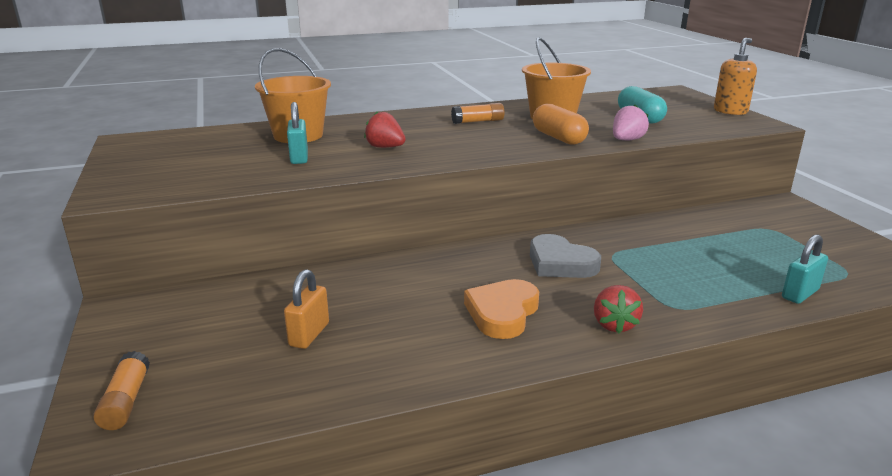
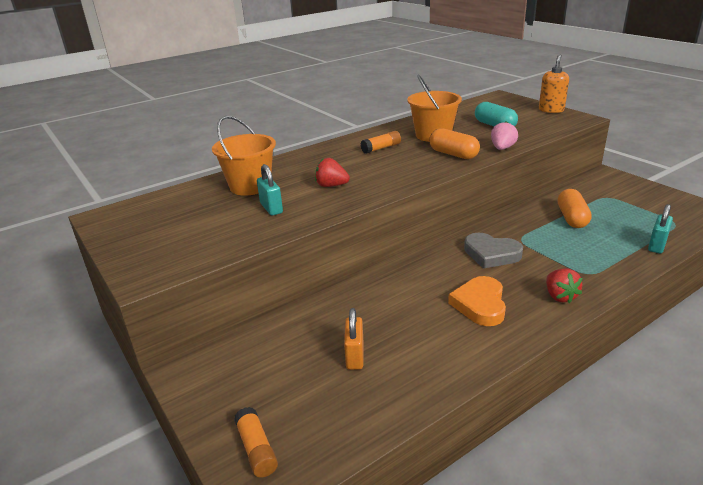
camera: 15 degrees left, 5 degrees up
none -> orange capsule [558,189,592,228]

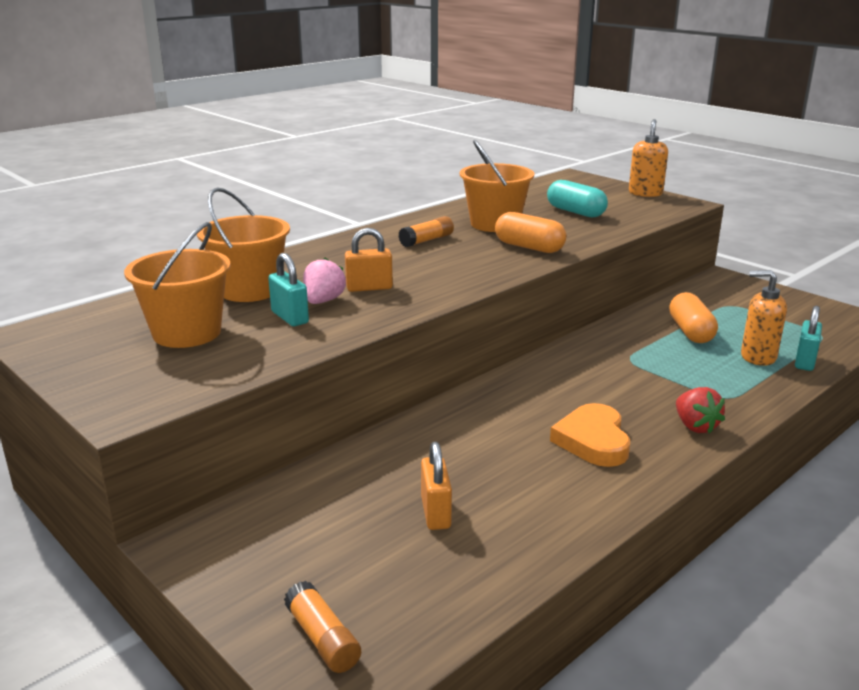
camera: 10 degrees left, 5 degrees down
red strawberry [315,158,350,187] -> orange padlock [345,228,393,292]
grey heart [464,232,523,269] -> none
pink strawberry [491,121,518,150] -> pink strawberry moved to [303,258,346,304]
none -> orange bucket [124,222,231,348]
none -> orange soap dispenser [741,270,787,366]

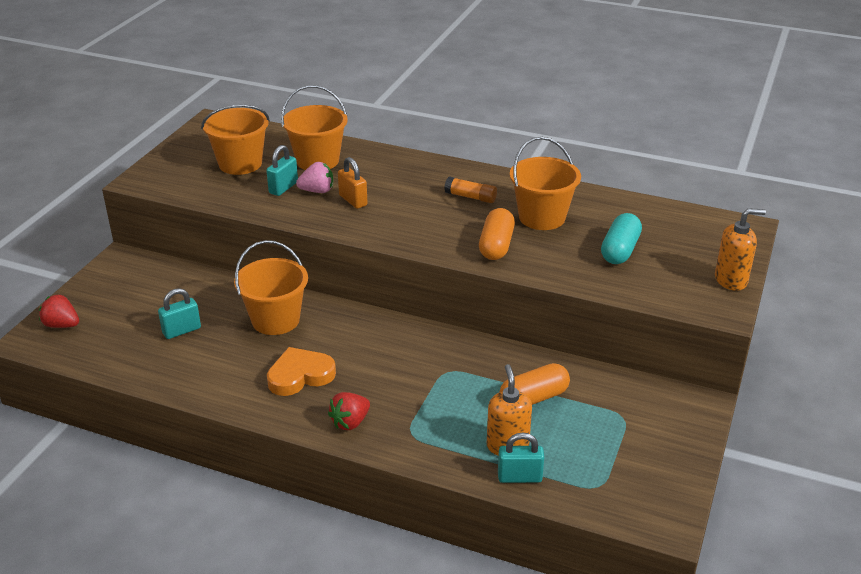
camera: 65 degrees right, 10 degrees up
orange glue stick [284,581,361,673] -> red strawberry [39,294,79,328]
orange padlock [421,442,452,530] -> turquoise padlock [158,288,201,339]
none -> orange bucket [234,240,308,335]

